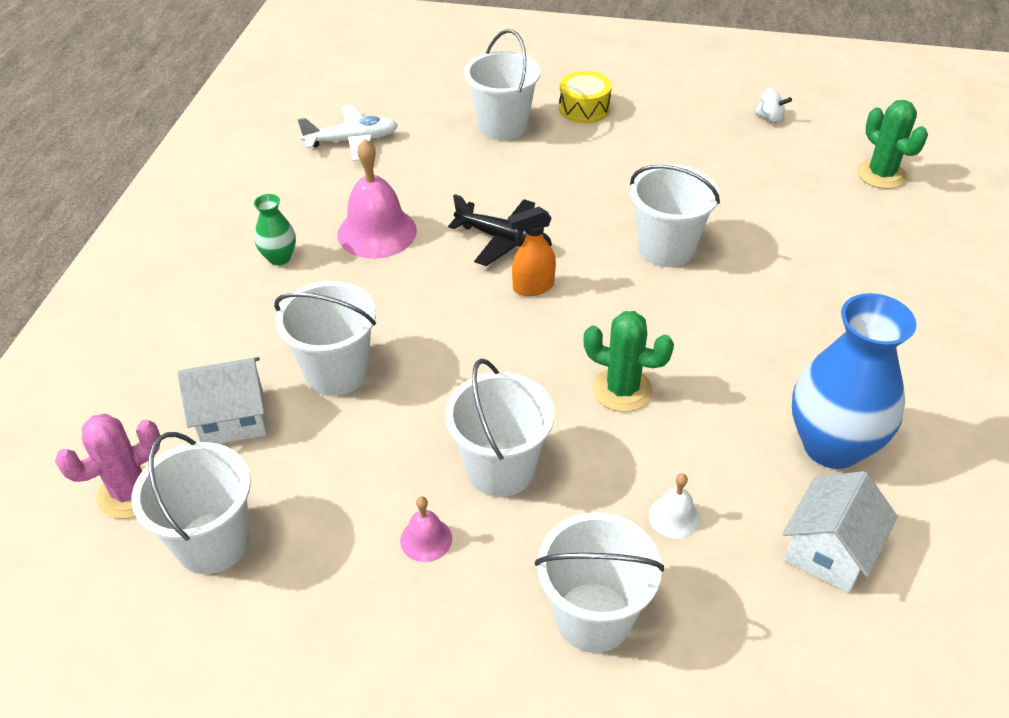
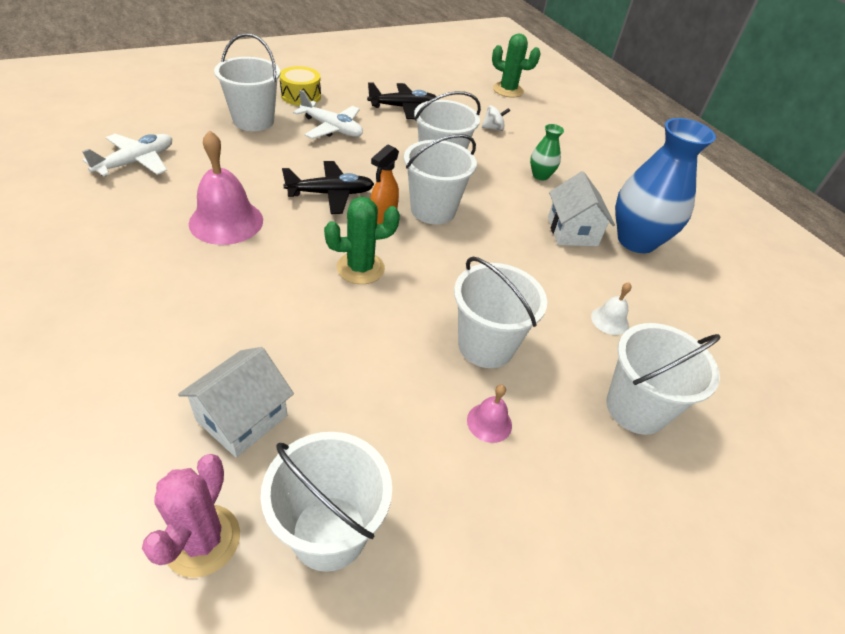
camera: 45 degrees left, 0 degrees up
green vase [254,194,296,265] -> green vase moved to [530,124,564,180]
white bucket [274,281,376,396] -> white bucket moved to [404,134,477,224]
green cactus [583,311,674,412] -> green cactus moved to [324,197,400,284]
white spinning top [755,88,792,124] -> white spinning top moved to [482,106,510,131]
white house [782,471,898,593] -> white house moved to [548,171,615,246]
none -> white plane [293,90,363,139]
none -> black plane [367,83,439,119]

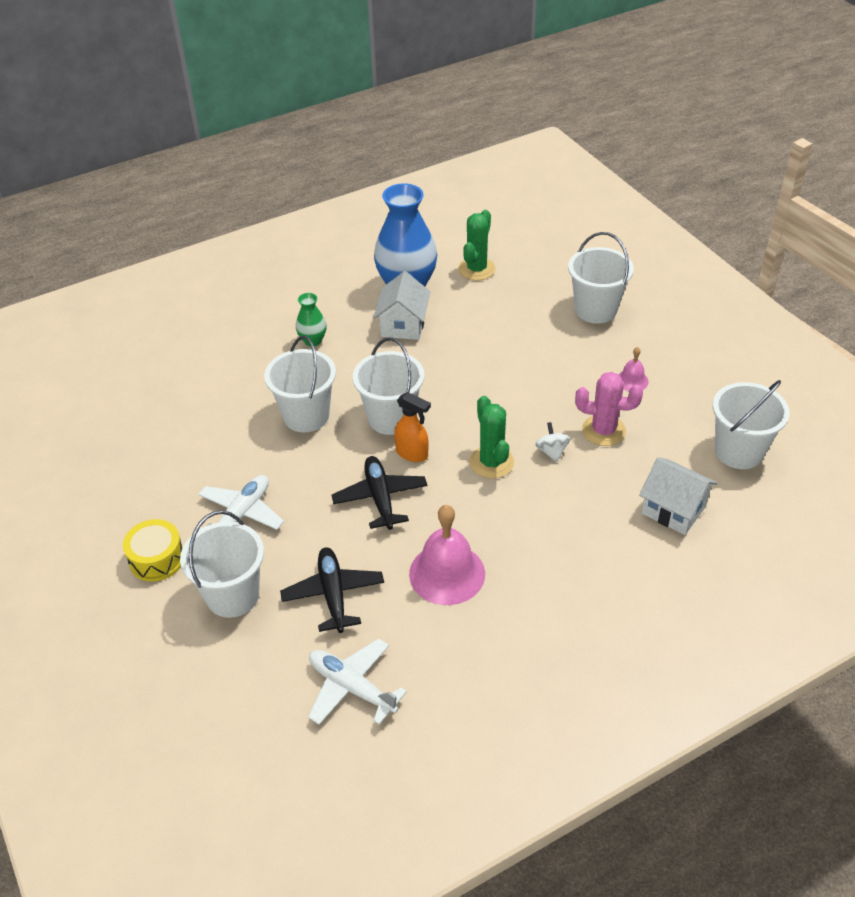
camera: 85 degrees left, 0 degrees up
pink cactus [142,454,240,578] -> pink cactus moved to [575,372,643,446]
black plane [367,83,439,119] -> black plane moved to [280,547,384,633]
white bucket [454,257,547,368] -> none
white spinning top [482,106,510,131] -> white spinning top moved to [535,422,570,462]
green cactus [492,33,541,98] -> green cactus moved to [458,210,496,281]
white house [548,171,615,246] -> white house turned 75 degrees counterclockwise [374,271,430,340]
white bell [591,282,631,335] -> none

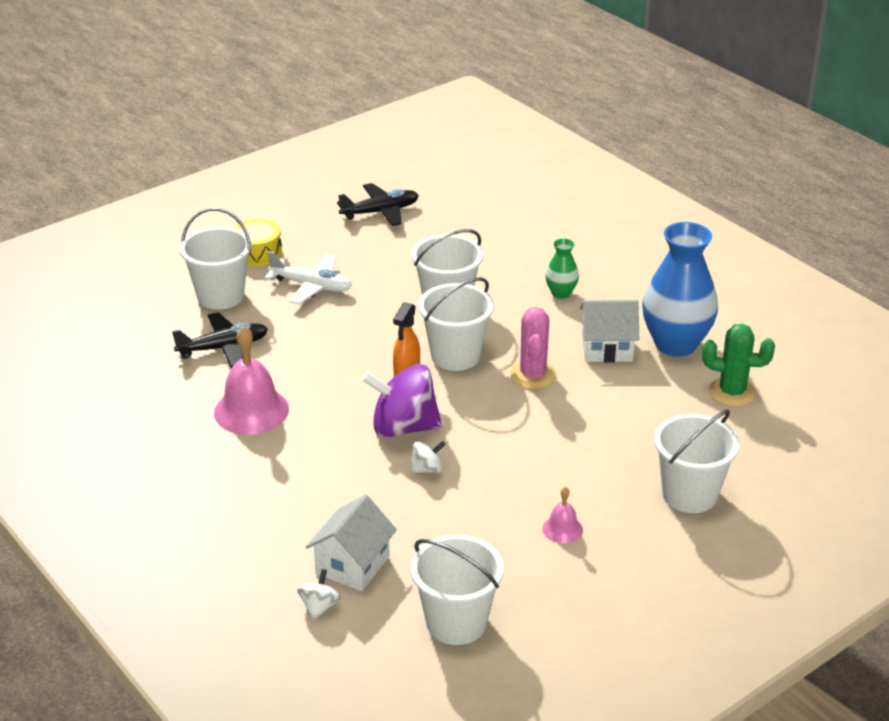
camera: 80 degrees right, 10 degrees down
white plane [308,638,407,725] -> none
black plane [332,456,427,530] -> black plane moved to [337,183,419,226]
green cactus [469,396,514,479] -> purple spinning top [362,364,442,438]
pink cactus [575,372,643,446] -> pink cactus moved to [510,307,557,389]
none -> white spinning top [297,569,341,620]

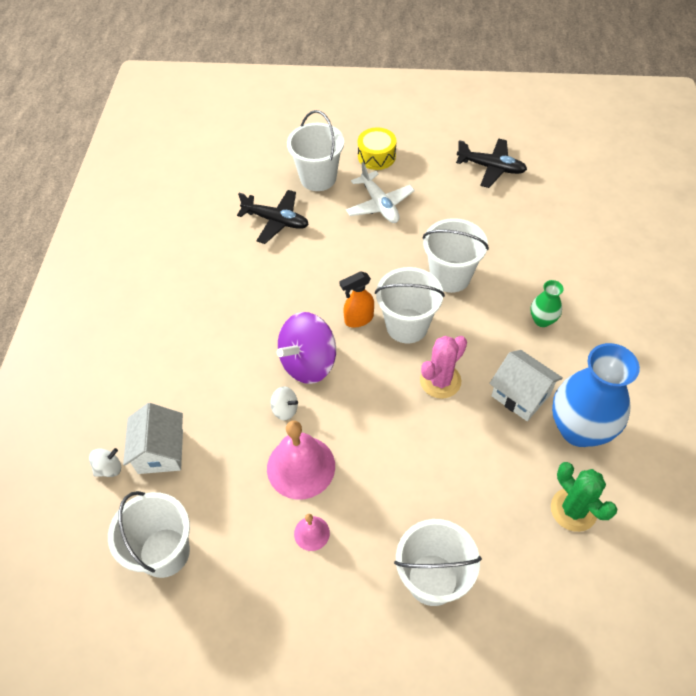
camera: 45 degrees right, 20 degrees up
pink bell [214,326,289,435] -> pink bell moved to [267,420,335,500]
white house [306,495,397,591] -> white house turned 75 degrees counterclockwise [123,403,183,474]
purple spinning top [362,364,442,438] -> purple spinning top turned 90 degrees counterclockwise [277,312,336,384]

